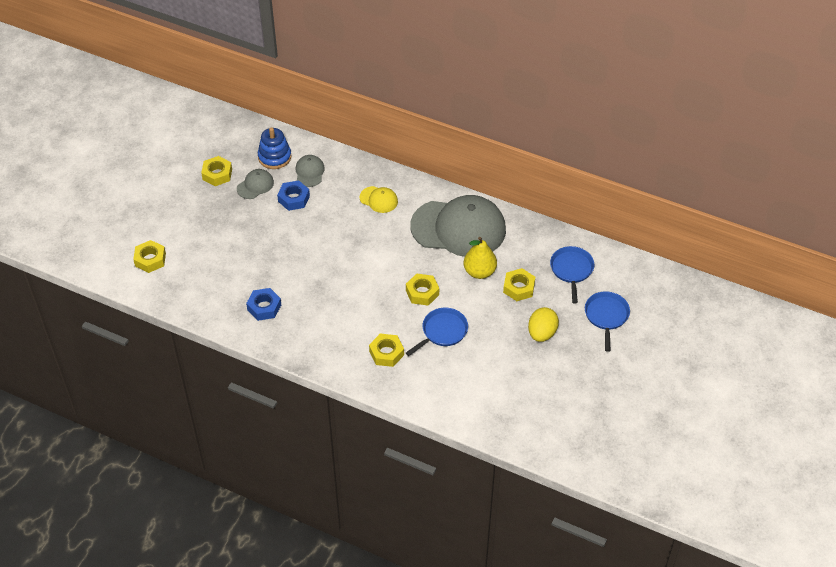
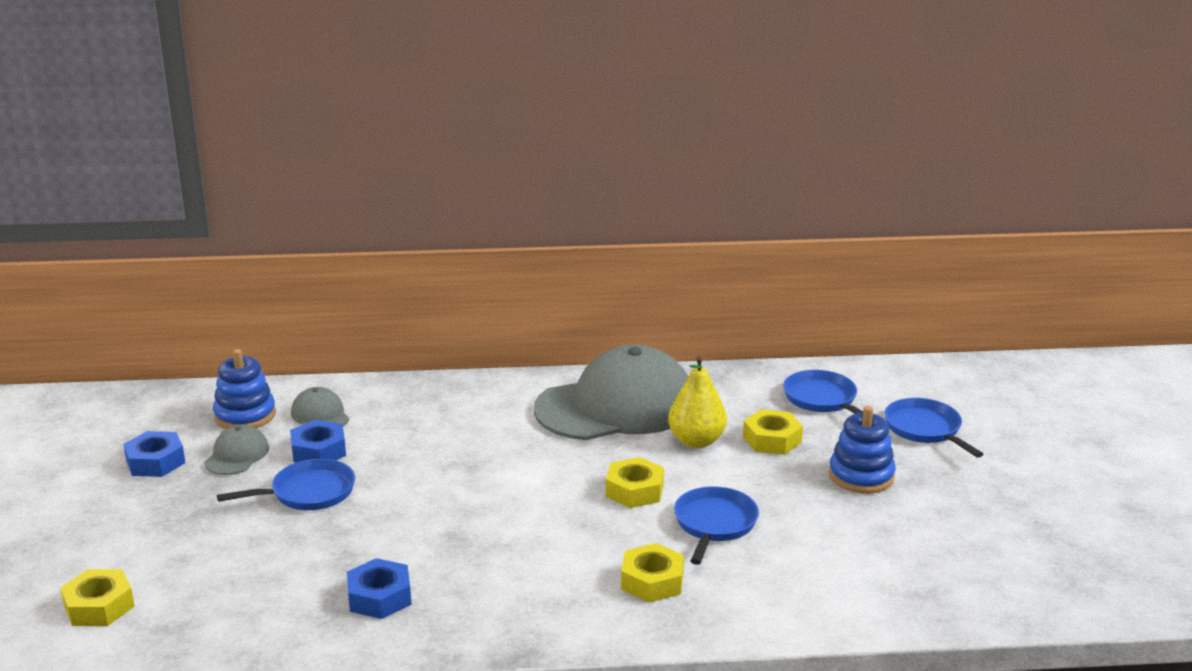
camera: 30 degrees left, 25 degrees down
yellow nut [201,156,232,186] -> blue nut [123,431,185,477]
yellow cap [359,186,398,213] -> none
yellow egg [528,307,559,342] -> blue stacking toy [829,406,896,493]
none -> blue pan [217,459,355,510]

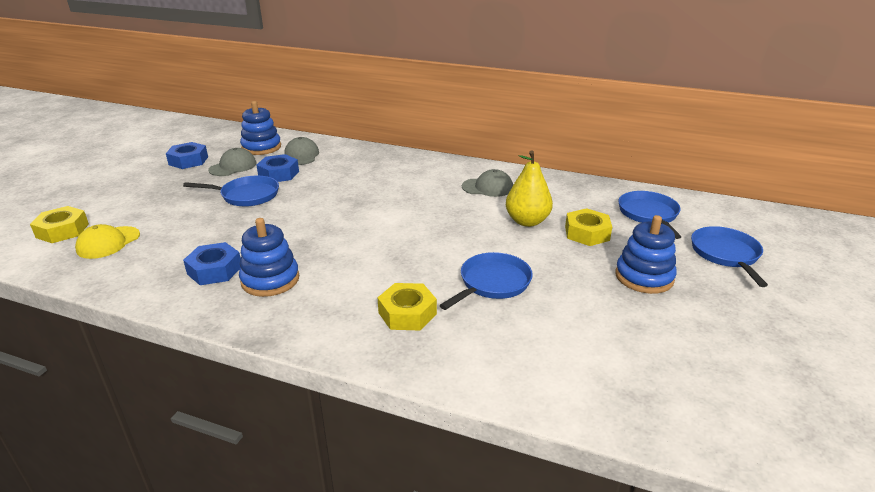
camera: 25 degrees right, 5 degrees up
grey cap [534,344,688,440] -> grey cap [462,169,513,197], size x0.42
yellow nut [606,457,664,508] -> none
none -> yellow cap [75,224,140,259]
none -> blue stacking toy [239,218,299,297]

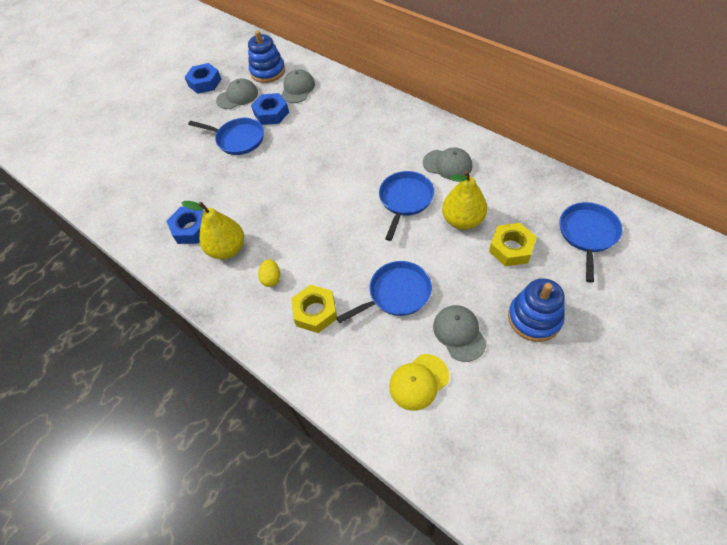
camera: 25 degrees right, 25 degrees up
yellow nut [30,206,89,243] -> none
yellow cap [75,224,140,259] -> yellow cap moved to [389,354,449,411]
blue stacking toy [239,218,299,297] -> yellow pear [182,201,244,259]
blue pan [691,226,768,287] -> blue pan moved to [379,171,434,241]
none -> yellow egg [258,259,280,287]
none -> grey cap [433,305,487,362]

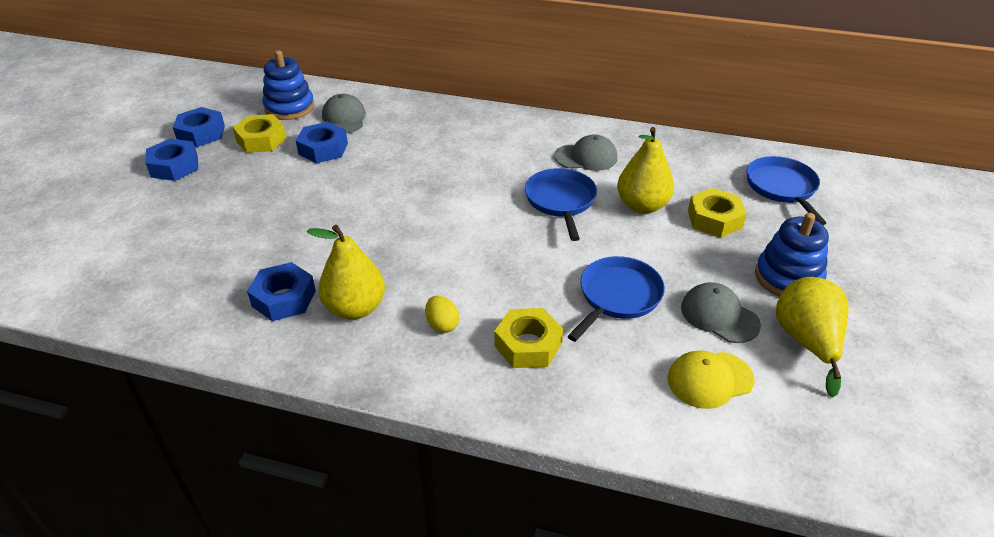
camera: 30 degrees left, 15 degrees down
blue pan [188,118,264,155] -> none
grey cap [216,79,258,109] -> yellow nut [233,114,287,153]
yellow cap [389,354,449,411] -> yellow cap turned 45 degrees clockwise [668,350,755,409]
none -> blue nut [145,139,198,181]
none -> yellow pear [776,277,848,397]

